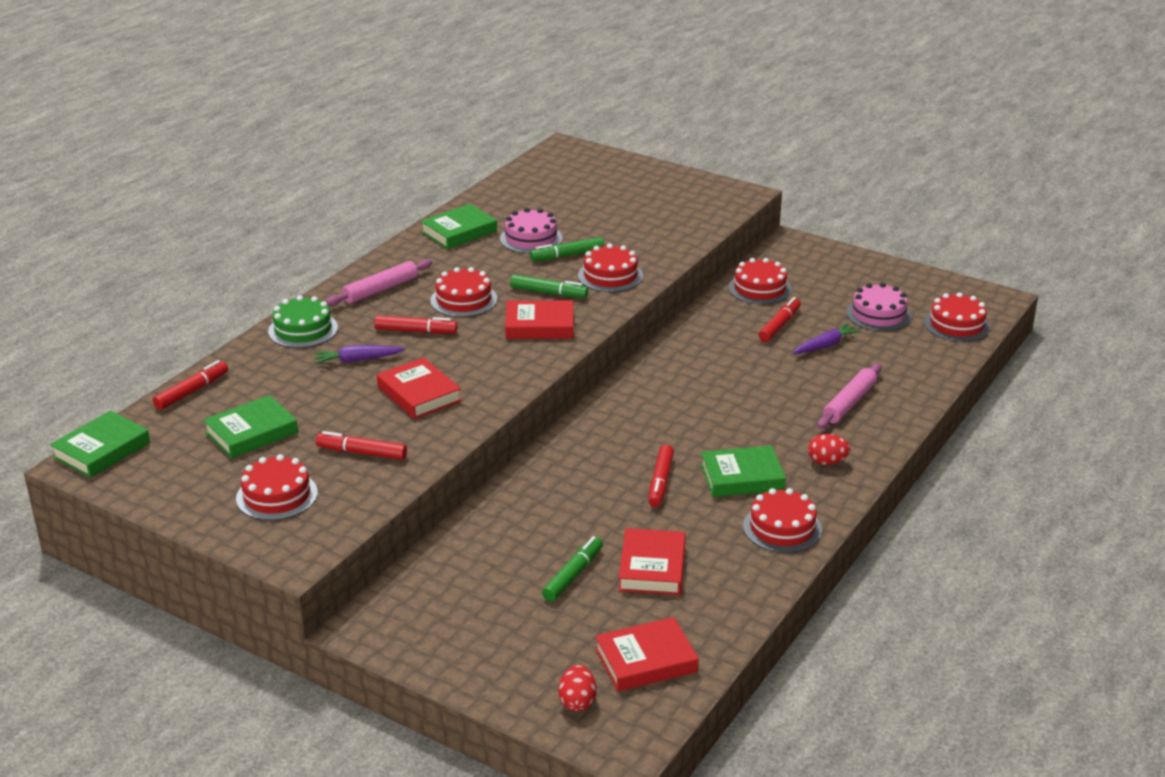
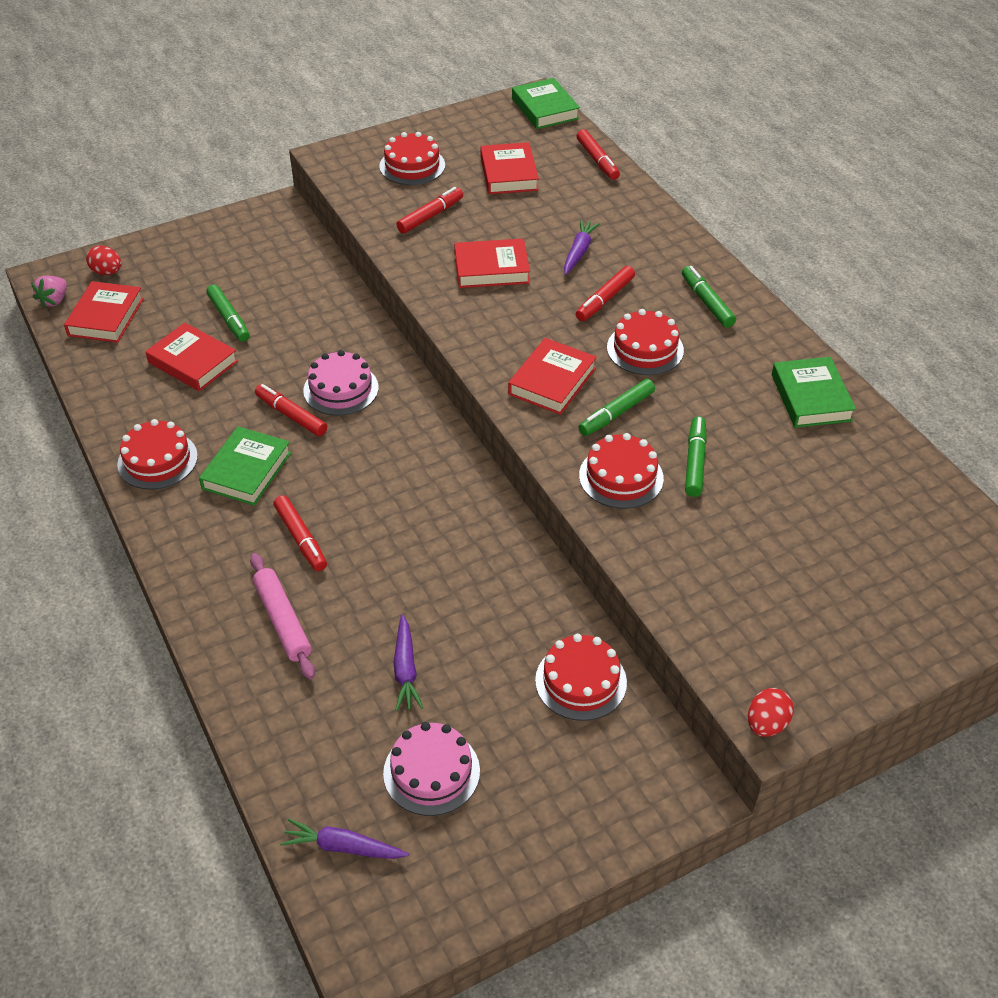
camera: 120 degrees right, 15 degrees up
green book [203,395,298,459] -> red book [480,142,539,194]
green cake [268,295,338,348] -> none
pink rolling pin [326,259,432,306] -> green marker [682,266,736,328]
pink cake [500,208,562,254] -> pink cake moved to [303,350,379,416]
red marker [759,297,801,342] -> red marker moved to [273,495,327,571]
red egg [808,434,850,465] -> red egg moved to [748,688,794,737]
red cake [924,292,990,342] -> purple carrot [280,819,409,859]
none -> pink strawberry [31,275,67,309]

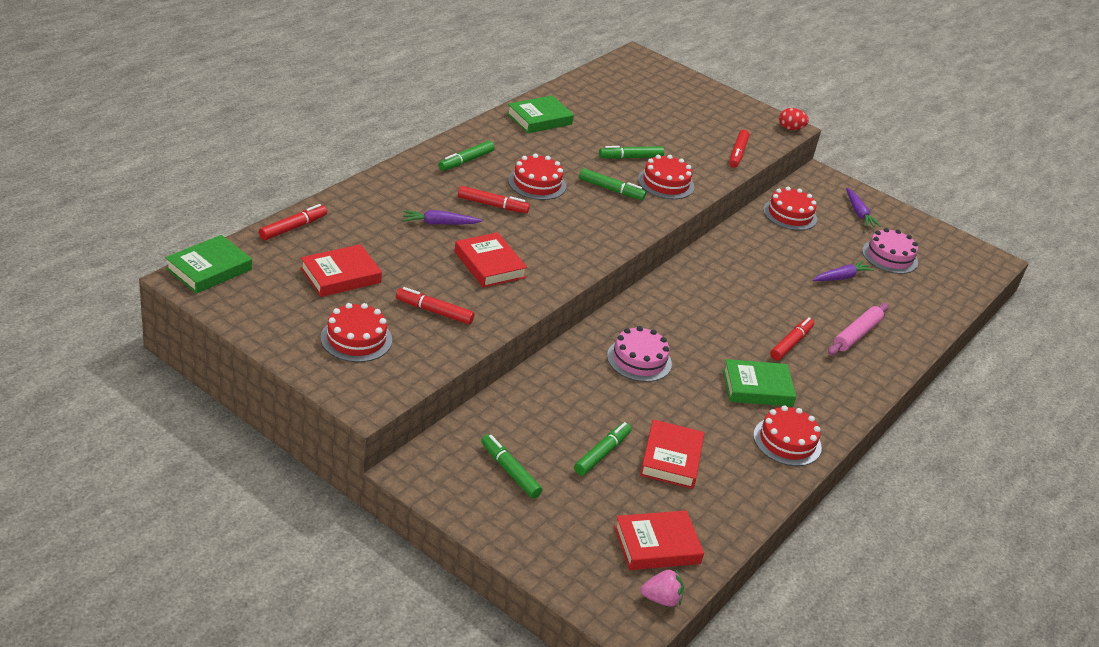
camera: 120 degrees left, 10 degrees down
red egg [86,245,121,275] -> none
red marker [255,384,327,436] -> red marker moved to [729,130,749,168]
purple carrot [280,819,409,859] -> purple carrot moved to [846,188,881,227]
red book [508,338,597,415] -> none
none -> green marker [481,434,543,499]

